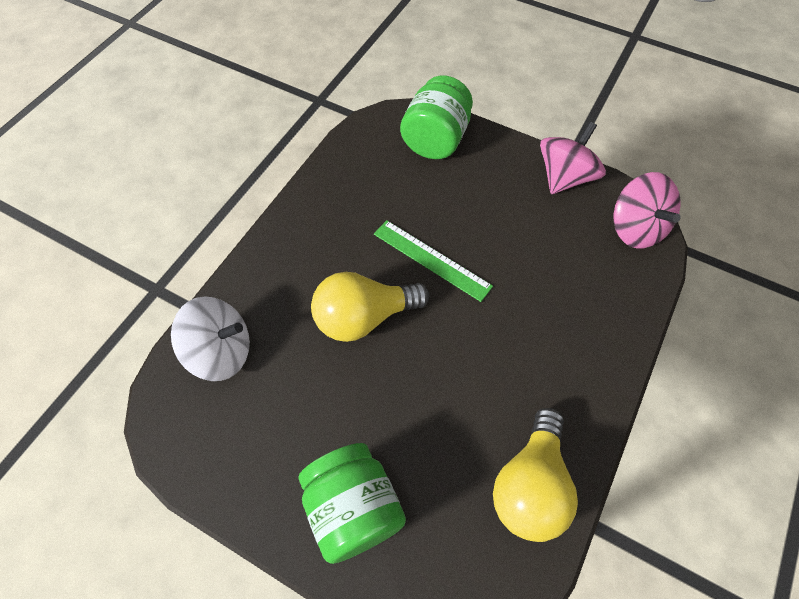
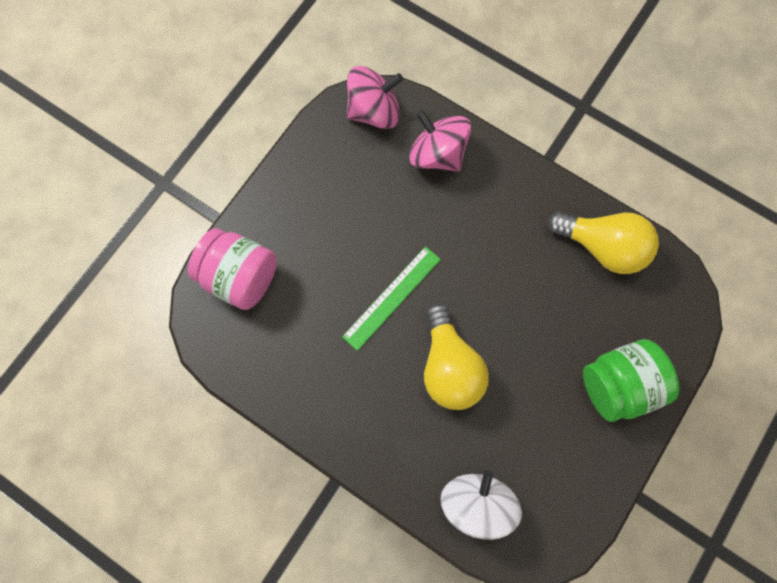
camera: 85 degrees left, 15 degrees up
green jar [400,75,473,159] -> pink jar [188,228,277,310]
pink spinning top [540,122,606,194] -> pink spinning top moved to [409,110,471,172]

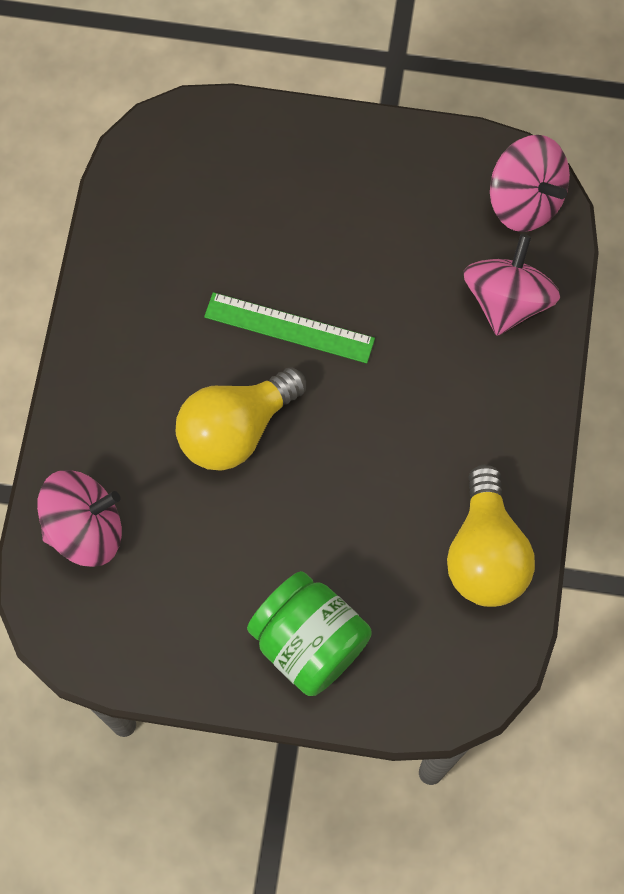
camera: 65 degrees right, 5 degrees down
pink jar [188,228,277,310] -> none
white spinning top [441,470,522,540] -> pink spinning top [37,470,122,567]

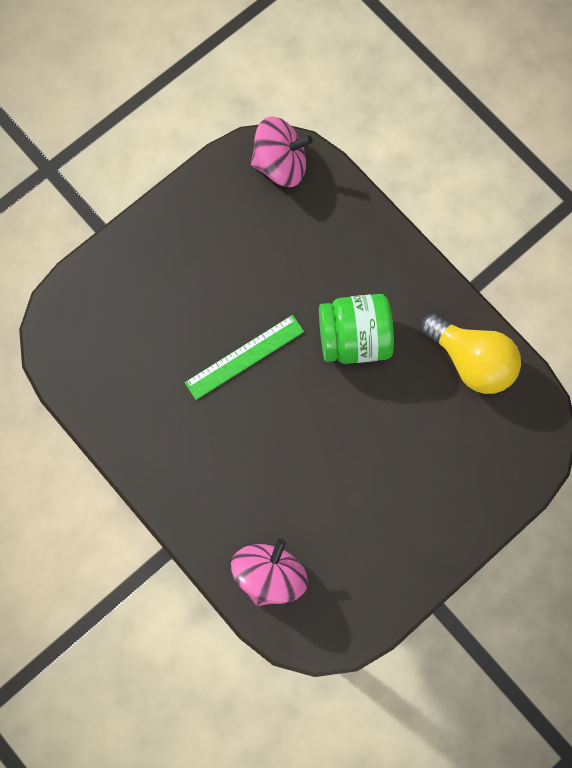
camera: 50 degrees left, 5 degrees up
yellow light bulb [176,367,306,471] -> none
green jar [247,571,371,696] -> green jar moved to [319,294,394,364]
pink spinning top [464,234,560,336] -> none

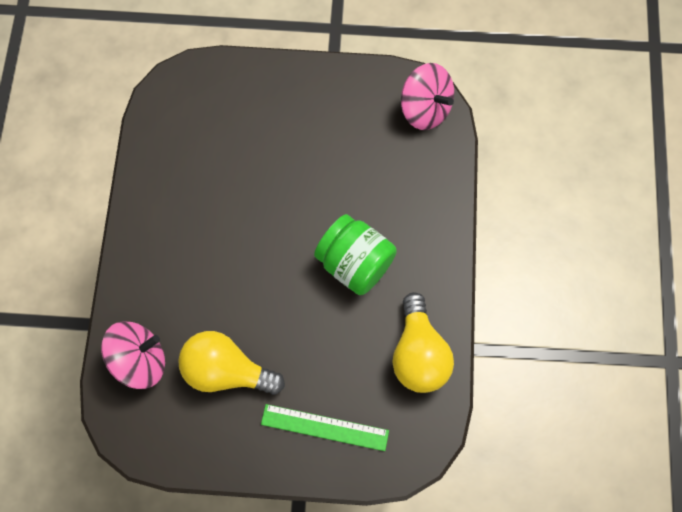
camera: 45 degrees right, 5 degrees down
green ruler [185,315,304,400] -> green ruler moved to [261,404,389,451]
none -> yellow light bulb [178,331,285,395]

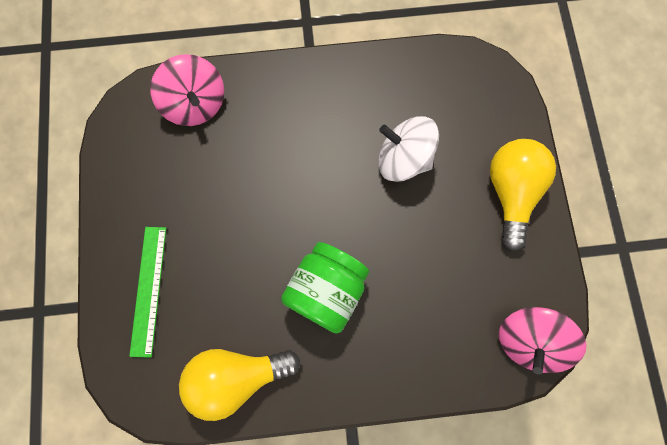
camera: 80 degrees right, 5 degrees up
yellow light bulb [178,331,285,395] -> yellow light bulb moved to [490,139,556,251]
none -> white spinning top [378,116,439,182]

